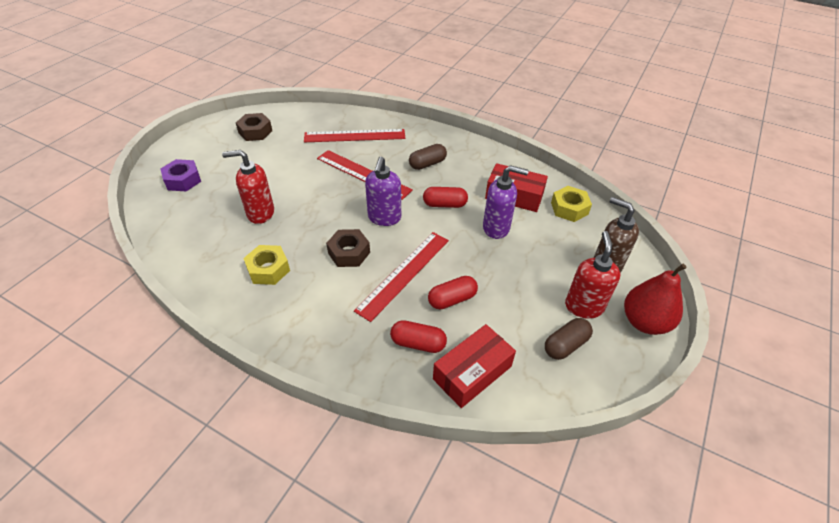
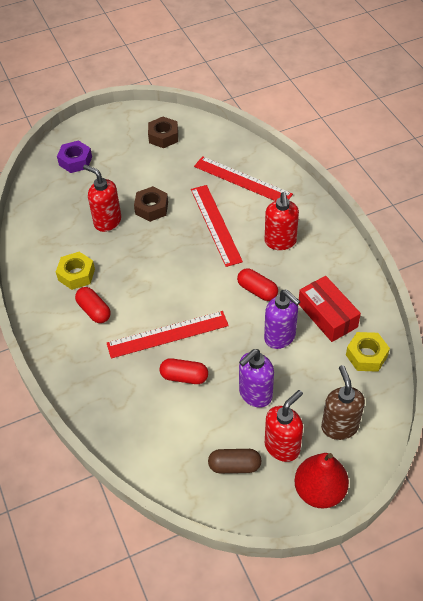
camera: 40 degrees right, 5 degrees up
brown nut [326,229,370,267] -> brown nut moved to [134,186,168,222]
purple soap dispenser [365,157,401,226] -> purple soap dispenser moved to [239,349,274,408]
red capsule [390,320,447,353] -> red capsule moved to [75,287,111,323]
brown capsule [409,144,447,170] -> red soap dispenser [264,192,299,250]
red box [433,324,516,408] -> none

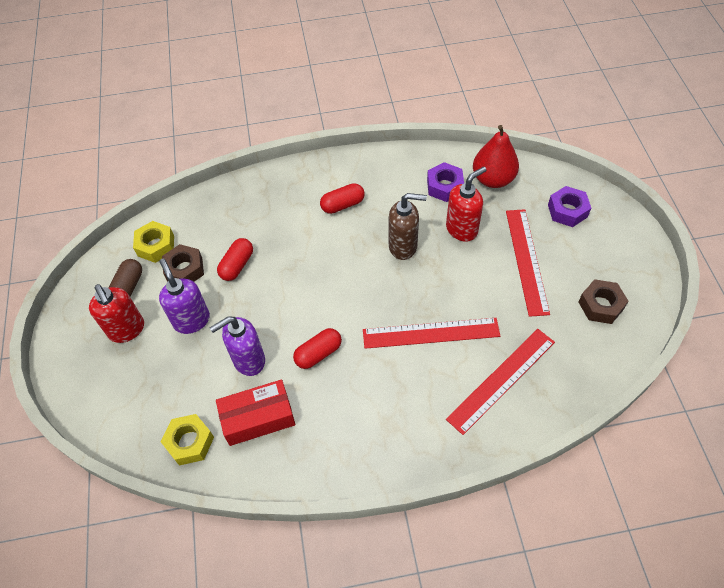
camera: 105 degrees right, 5 degrees up
yellow nut [56,252,95,290] -> yellow nut moved to [133,221,174,263]
red ruler [107,311,229,359] -> red ruler moved to [506,209,550,317]
brown nut [134,186,168,222] -> brown nut moved to [162,244,204,282]
red soap dispenser [264,192,299,250] -> none
red pear [294,453,349,509] -> red pear moved to [473,125,519,188]
brown soap dispenser [321,365,365,440] -> brown soap dispenser moved to [389,193,427,260]
none -> purple nut [427,162,464,202]

